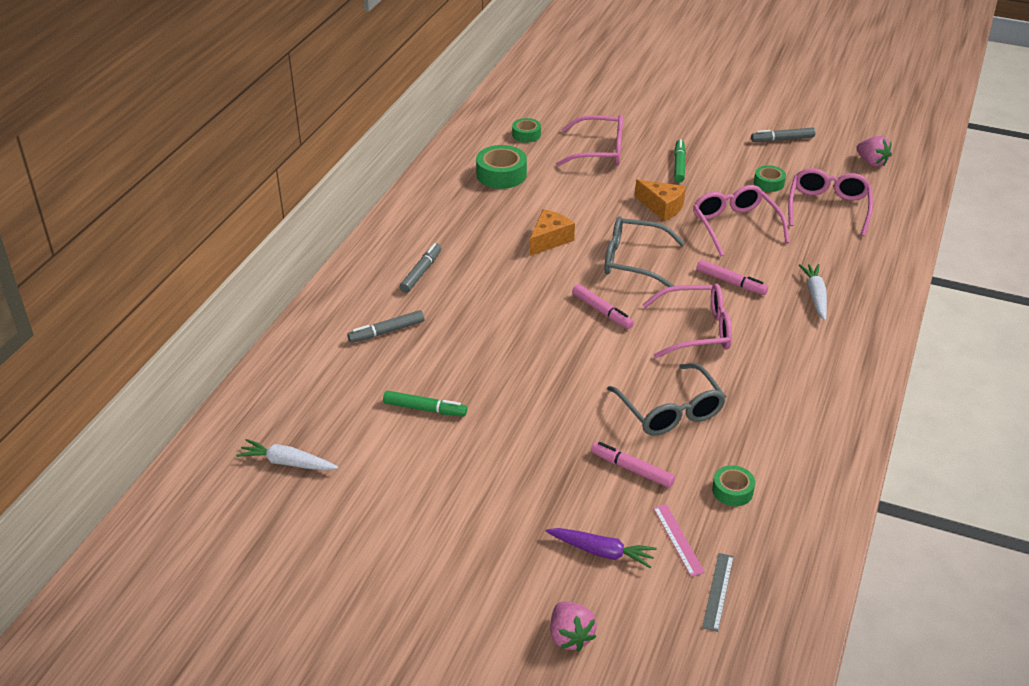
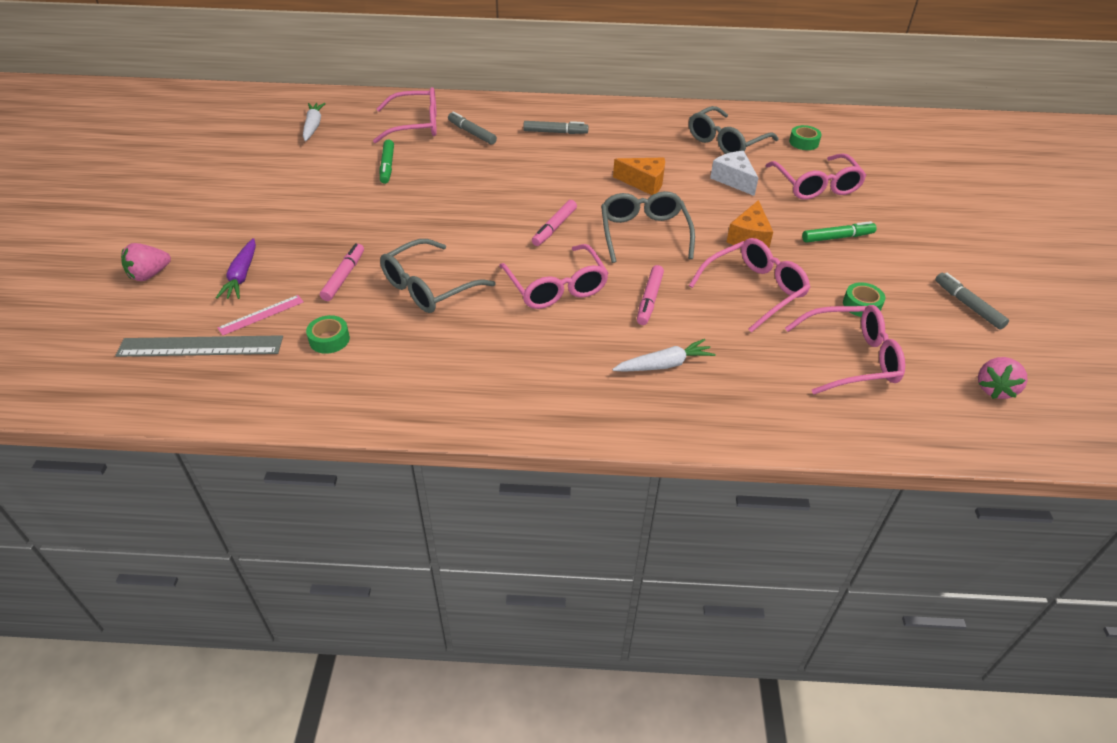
camera: 70 degrees right, 5 degrees up
green tape [476,145,527,189] -> grey glasses [689,106,779,154]
grey ruler [702,553,734,632] -> grey ruler [115,335,283,357], size x1.79
none -> pink glasses [373,87,437,143]
none -> white cheese [710,151,758,196]

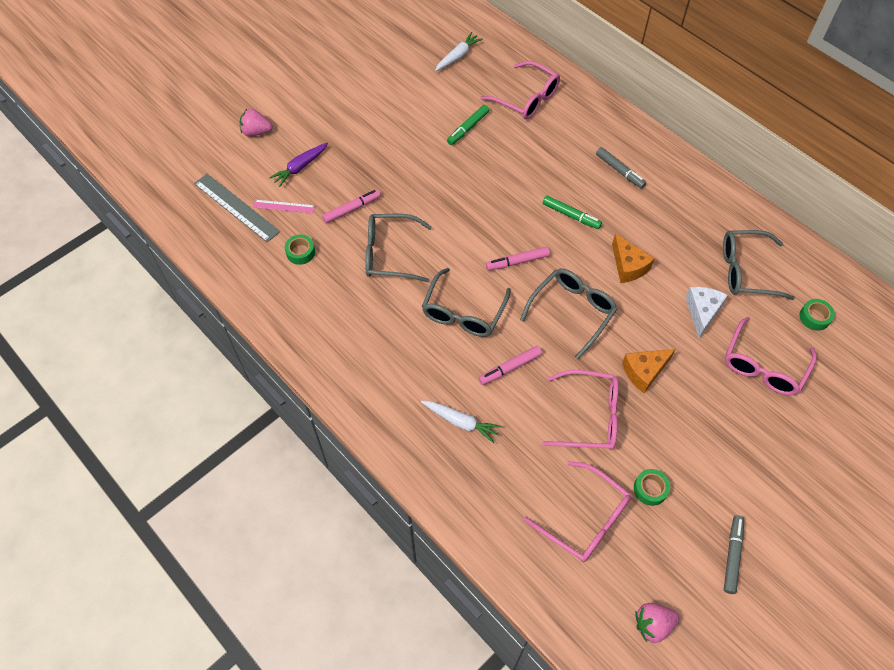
camera: 45 degrees right, 15 degrees up
grey marker [448,111,497,145] -> none
pink glasses [499,244,609,309] -> grey glasses [422,268,511,337]
green marker [802,221,877,243] -> green marker moved to [543,196,602,229]

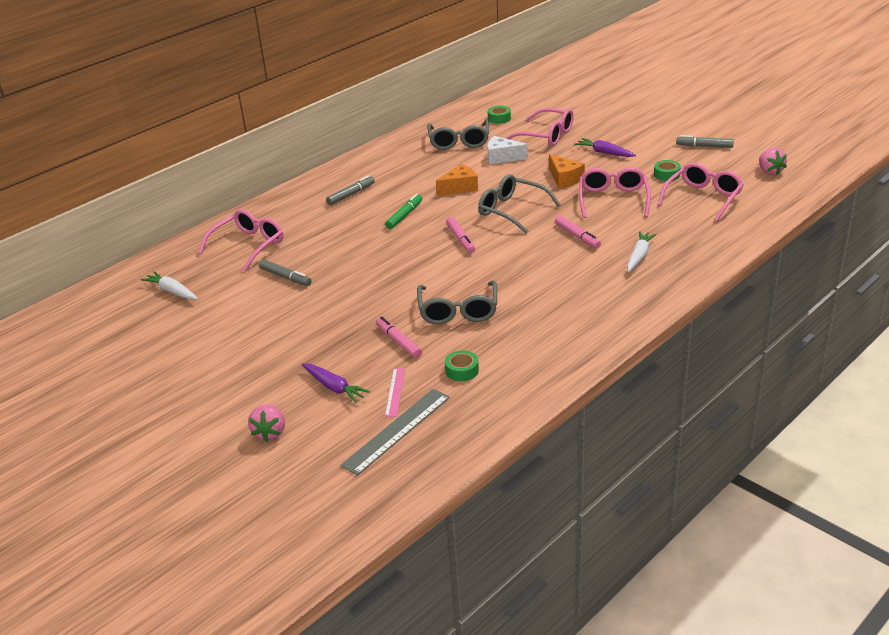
camera: 90 degrees left, 25 degrees down
grey glasses [422,268,511,337] -> none
green marker [447,105,489,145] -> grey marker [259,259,311,286]
none -> purple carrot [575,138,636,157]

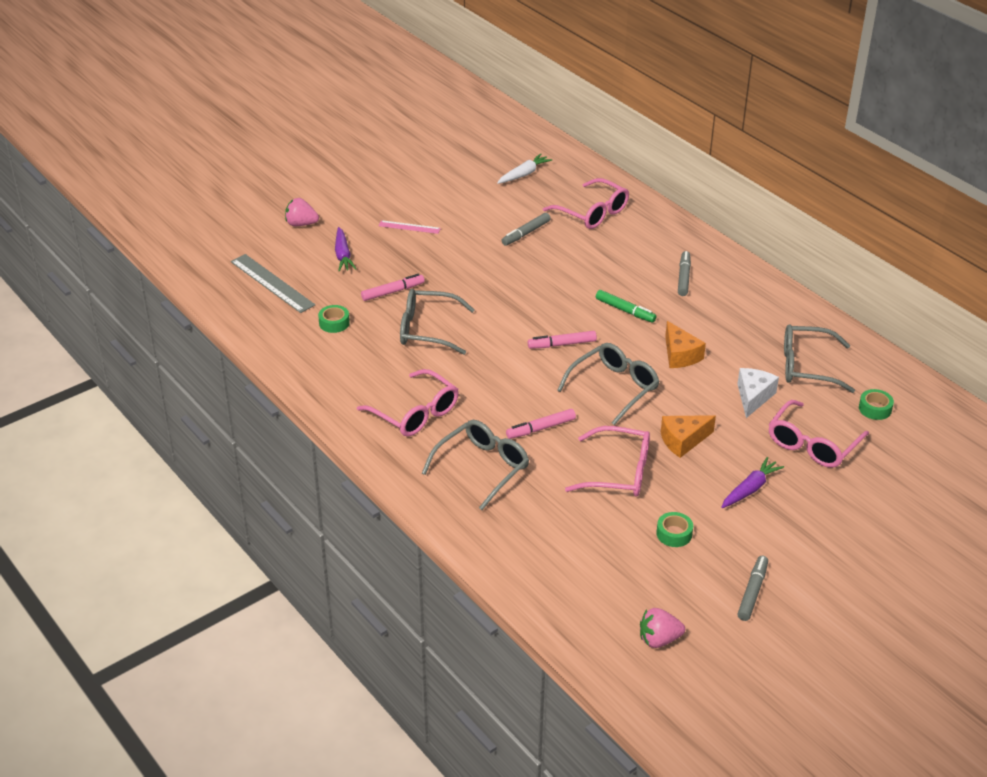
camera: 95 degrees right, 5 degrees up
purple carrot [302,363,370,403] -> purple carrot turned 60 degrees counterclockwise [335,227,356,272]
grey marker [326,175,375,205] -> grey marker turned 135 degrees counterclockwise [678,251,691,296]
pink ruler [385,368,405,417] -> pink ruler moved to [379,220,441,234]
white carrot [627,231,657,272] -> grey glasses [422,420,529,510]
pink glasses [658,163,744,222] -> pink glasses moved to [357,369,459,437]

